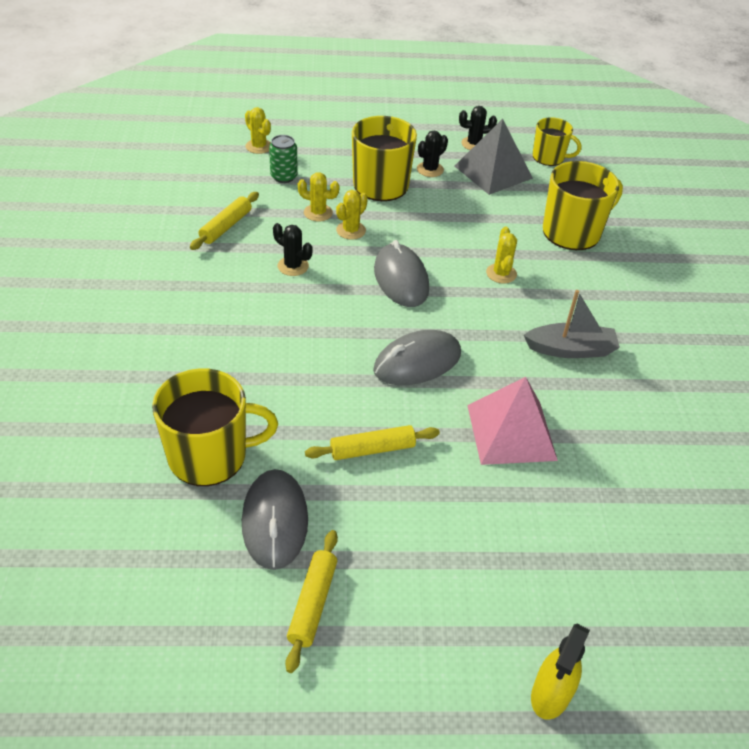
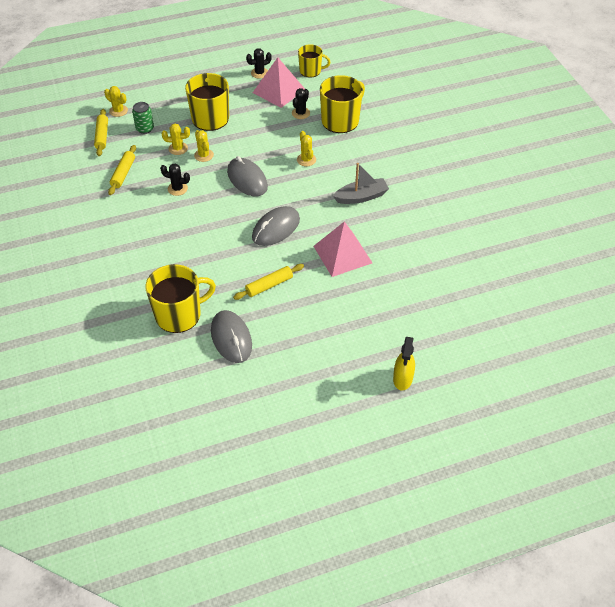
camera: 15 degrees left, 5 degrees up
yellow rolling pin [285,530,338,673] -> yellow rolling pin moved to [94,109,108,156]
yellow cactus [336,190,368,240] -> yellow cactus turned 45 degrees counterclockwise [194,130,214,162]
black cactus [417,131,448,177] -> black cactus moved to [292,88,310,119]
grey pyramid [455,119,533,195] -> pink pyramid [253,57,305,108]

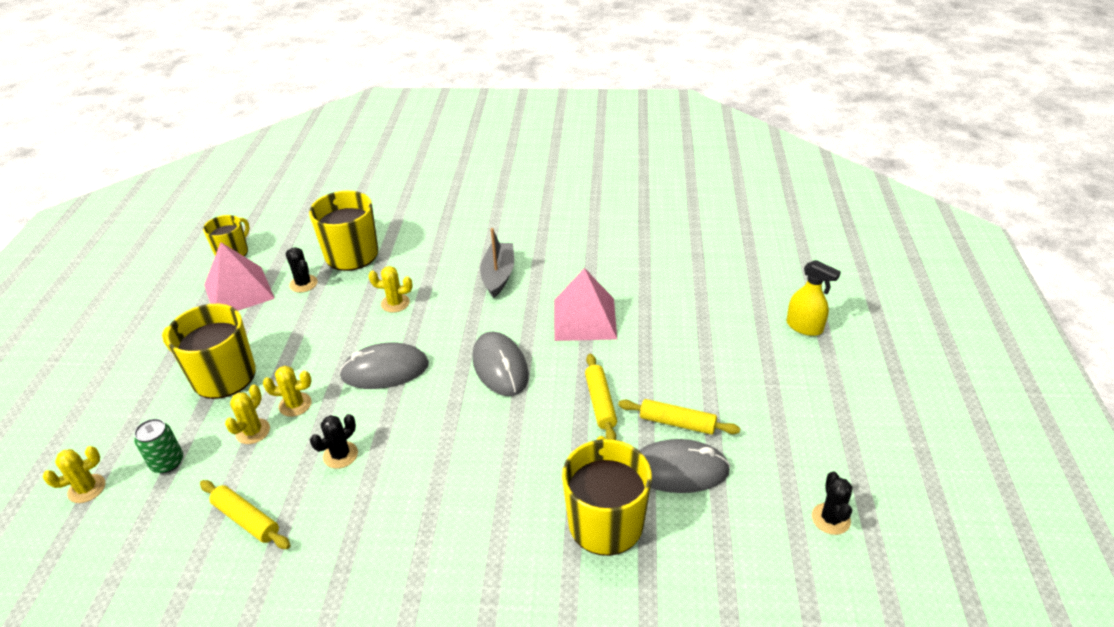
camera: 65 degrees left, 10 degrees down
yellow rolling pin [94,109,108,156] -> yellow rolling pin moved to [618,399,740,435]
black cactus [246,48,272,79] -> black cactus moved to [812,472,852,535]

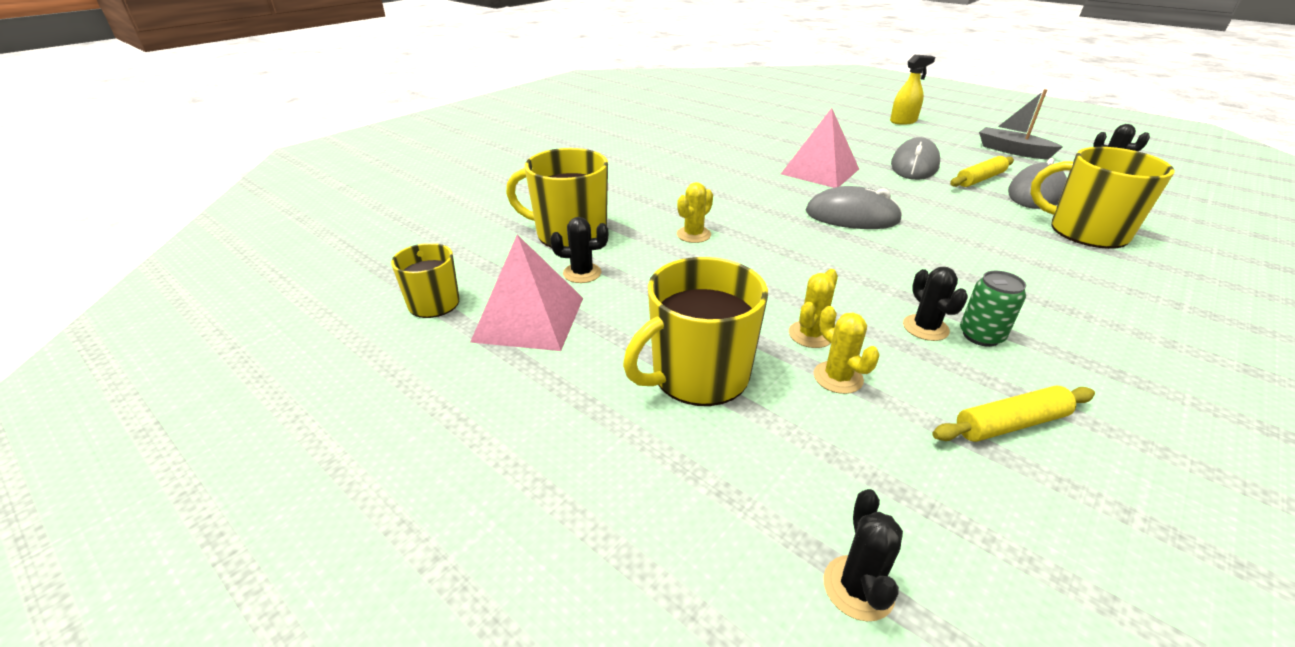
camera: 55 degrees left, 5 degrees down
yellow cactus [43,446,105,503] -> black cactus [823,489,903,621]
green can [134,418,183,473] -> green can moved to [960,271,1026,347]
grey mouse [339,342,429,389] -> grey mouse moved to [891,137,940,180]
grey boat [480,228,514,298] -> grey boat moved to [979,89,1063,159]
yellow rolling pin [585,354,617,440] -> none

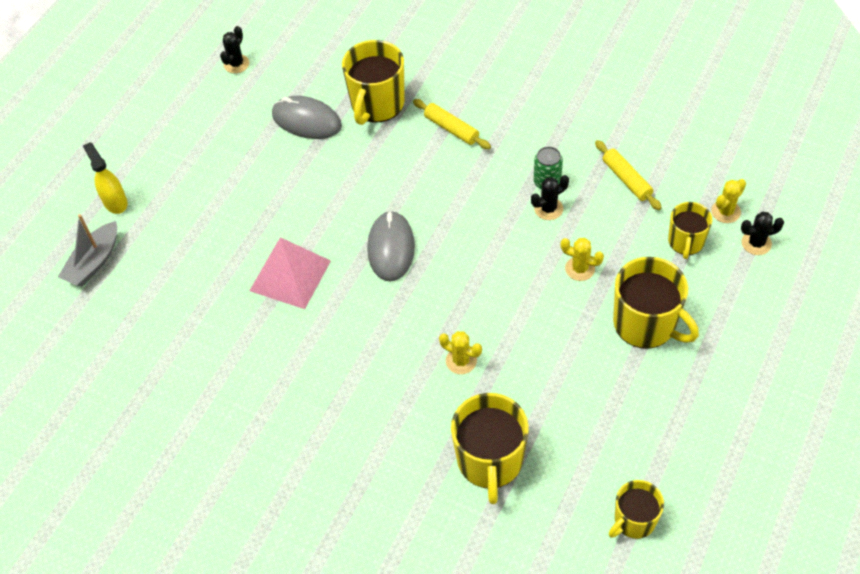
camera: 100 degrees left, 20 degrees up
pink pyramid [470,235,583,351] -> none
black cactus [550,217,608,283] -> none
yellow cactus [813,306,880,394] -> yellow cactus moved to [711,179,746,223]
grey mouse [891,137,940,180] -> none
yellow rolling pin [950,156,1014,187] -> yellow rolling pin moved to [413,99,491,149]
grey boat [979,89,1063,159] -> grey boat moved to [58,214,117,287]
none -> yellow mug [668,202,712,259]

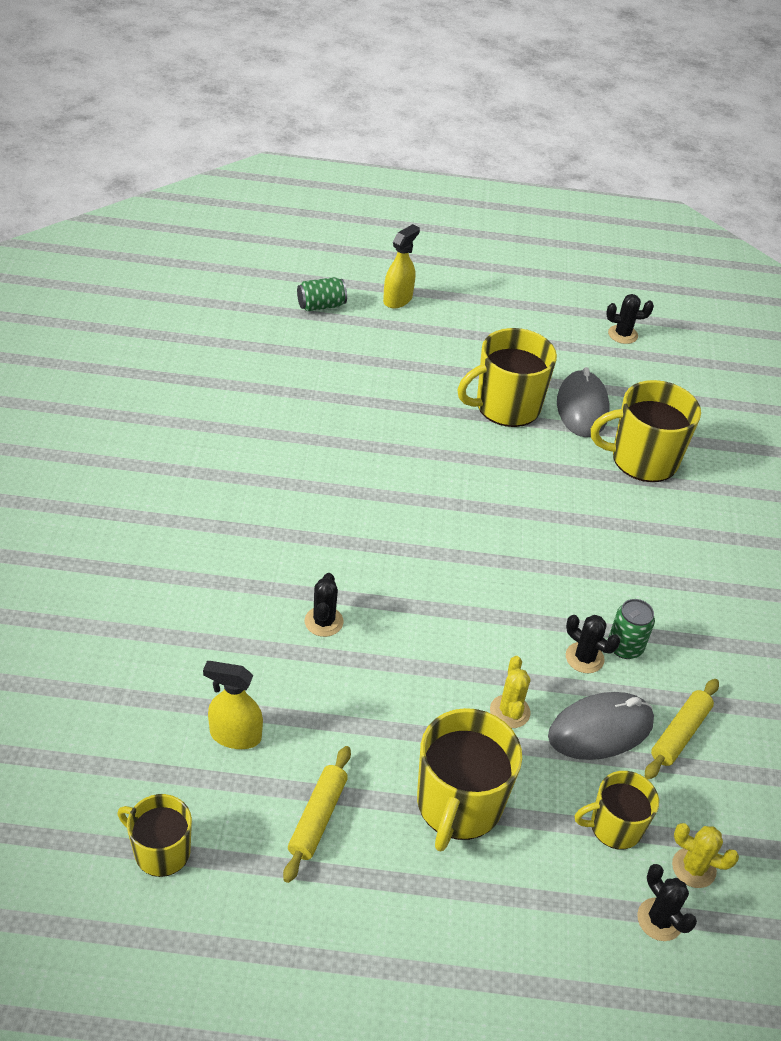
camera: 60 degrees right, 10 degrees down
grey boat [58,214,117,287] -> green can [297,277,347,311]
pink pyramid [249,237,331,309] -> none
grey mouse [367,210,415,282] -> grey mouse moved to [548,692,654,760]
yellow rolling pin [413,99,491,149] -> yellow rolling pin moved to [283,746,351,883]
yellow cactus [439,331,482,374] -> black cactus [305,573,343,637]
yellow mug [451,393,529,504] -> yellow mug moved to [457,328,557,427]
none -> yellow spray bottle [203,661,263,749]

